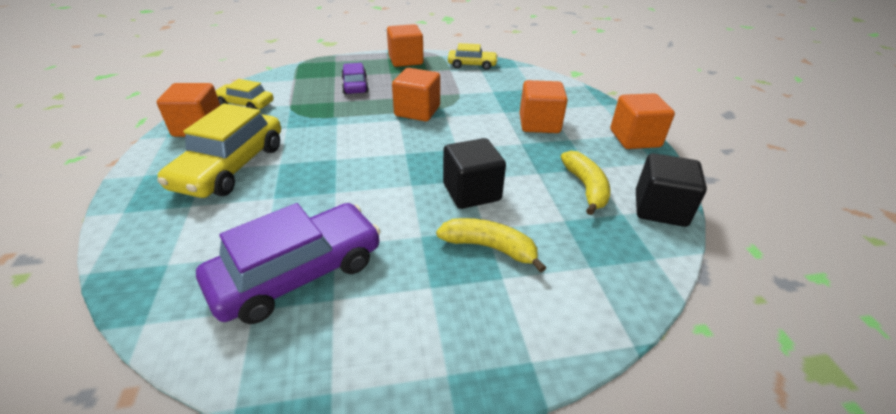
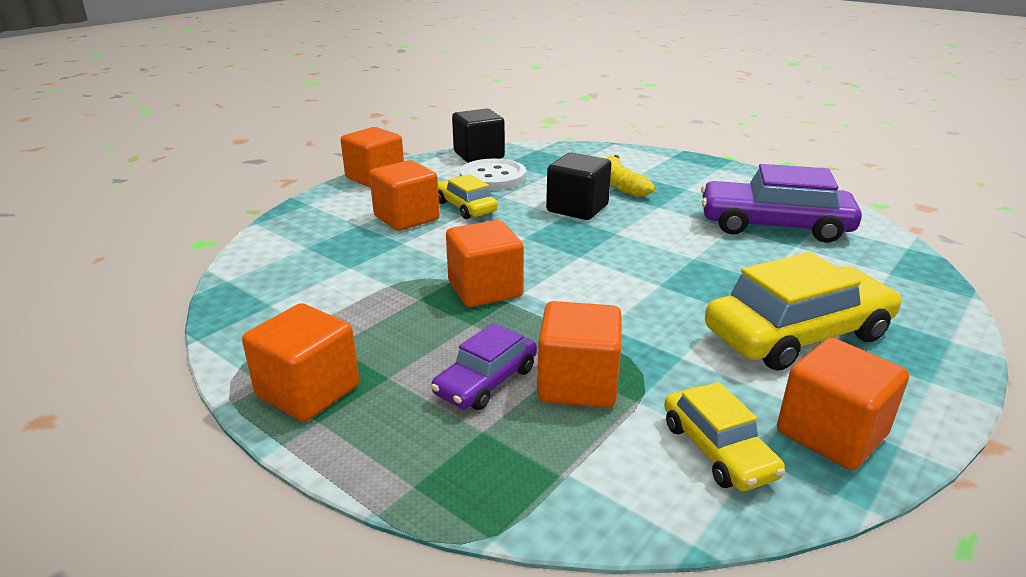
camera: 130 degrees left, 10 degrees down
yellow car [448,43,498,70] -> yellow car moved to [438,174,498,219]
yellow banana [560,151,611,215] -> white button [460,159,526,190]
none -> orange cube [537,301,622,408]

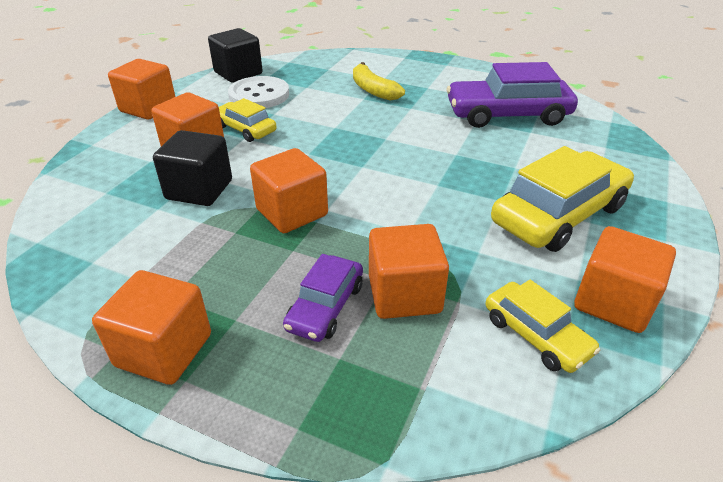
camera: 15 degrees left, 10 degrees up
black cube [546,152,611,220] -> black cube moved to [153,130,232,206]

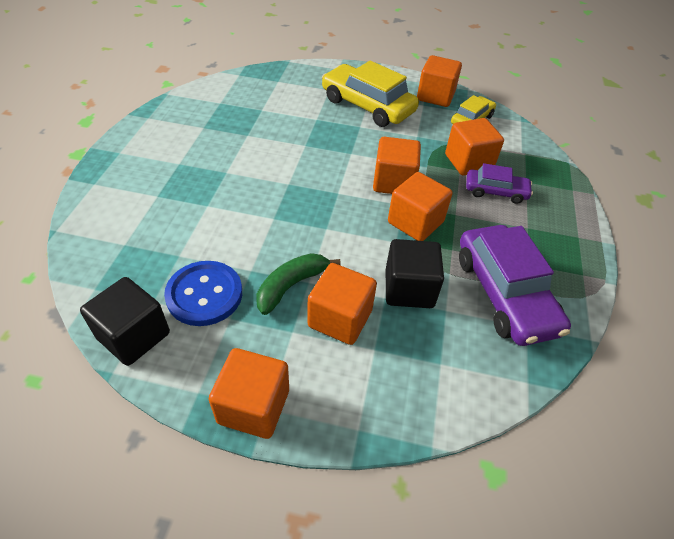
camera: 105 degrees left, 10 degrees up
orange cube [92,270,211,385] -> orange cube moved to [373,137,421,194]
yellow car [219,98,277,142] -> green banana [257,253,341,315]
white button [228,76,289,108] -> blue button [164,261,242,326]
yellow banana [353,62,405,101] -> none
purple car [447,62,578,128] -> purple car moved to [459,225,571,346]

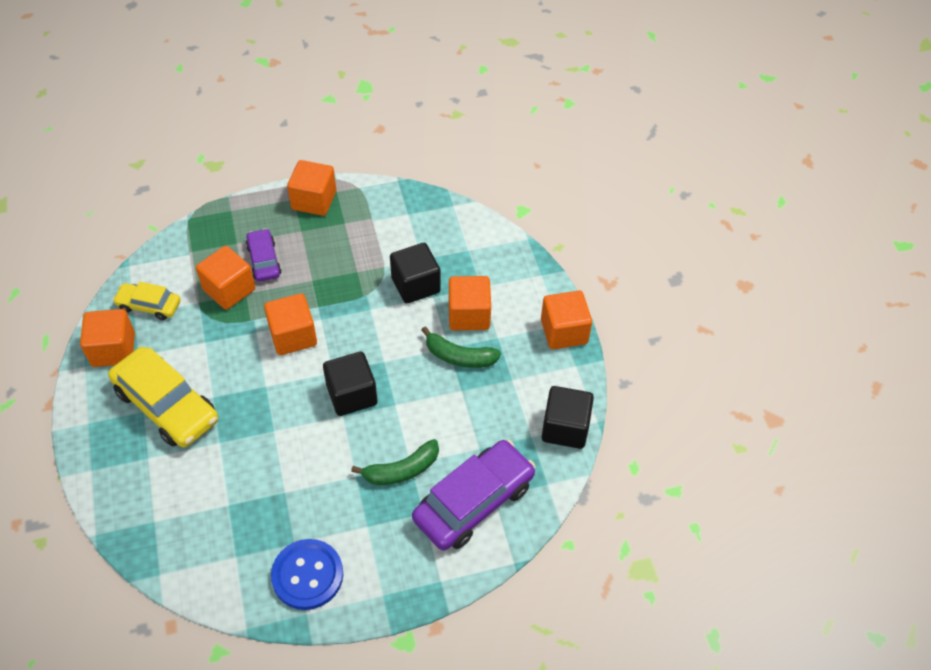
camera: 115 degrees left, 5 degrees up
blue button [164,261,242,326] -> blue button moved to [271,539,343,610]
yellow car [322,61,419,127] -> yellow car turned 60 degrees counterclockwise [108,347,218,448]
orange cube [388,172,452,241] -> orange cube moved to [287,160,336,216]
purple car [459,225,571,346] -> purple car moved to [412,440,536,551]
none -> black cube [323,352,377,416]
none -> green banana [351,439,439,485]

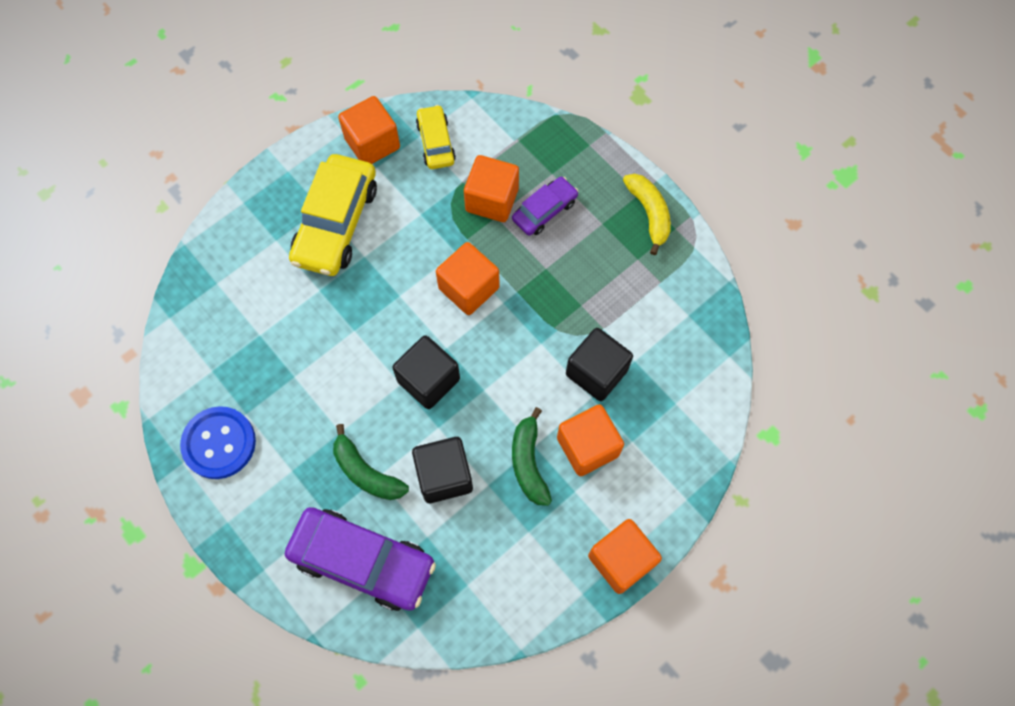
camera: 65 degrees right, 15 degrees up
orange cube [287,160,336,216] -> yellow banana [623,174,671,255]
black cube [542,386,594,449] -> black cube moved to [412,437,473,503]

